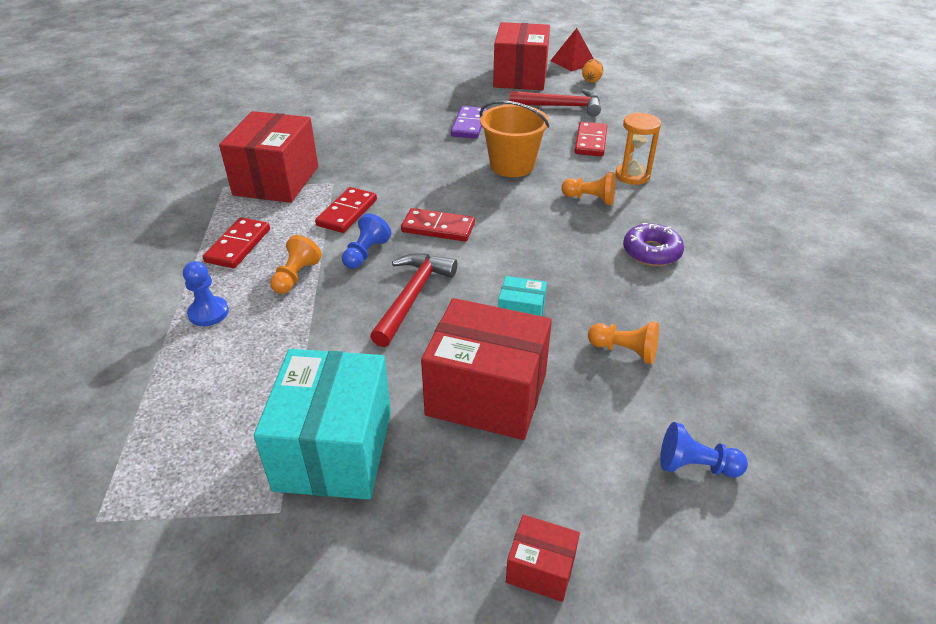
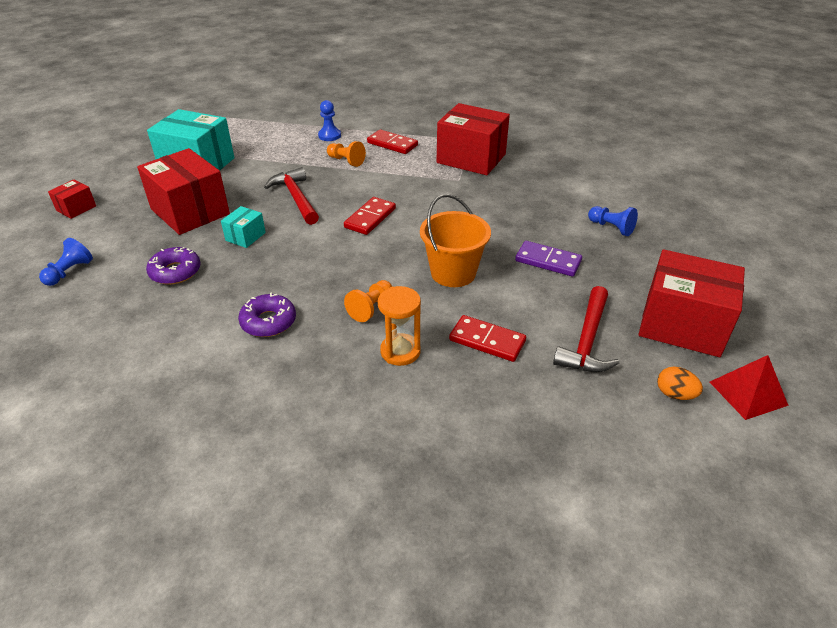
camera: 105 degrees right, 0 degrees up
red domino [315,187,377,233] -> none
blue pawn [342,213,391,269] -> blue pawn moved to [588,206,638,236]
red hammer [370,253,457,347] -> red hammer turned 150 degrees counterclockwise [264,167,319,225]
red box [421,298,552,440] -> red box turned 75 degrees counterclockwise [137,148,230,235]
orange pawn [588,321,659,364] -> purple donut [146,247,201,285]

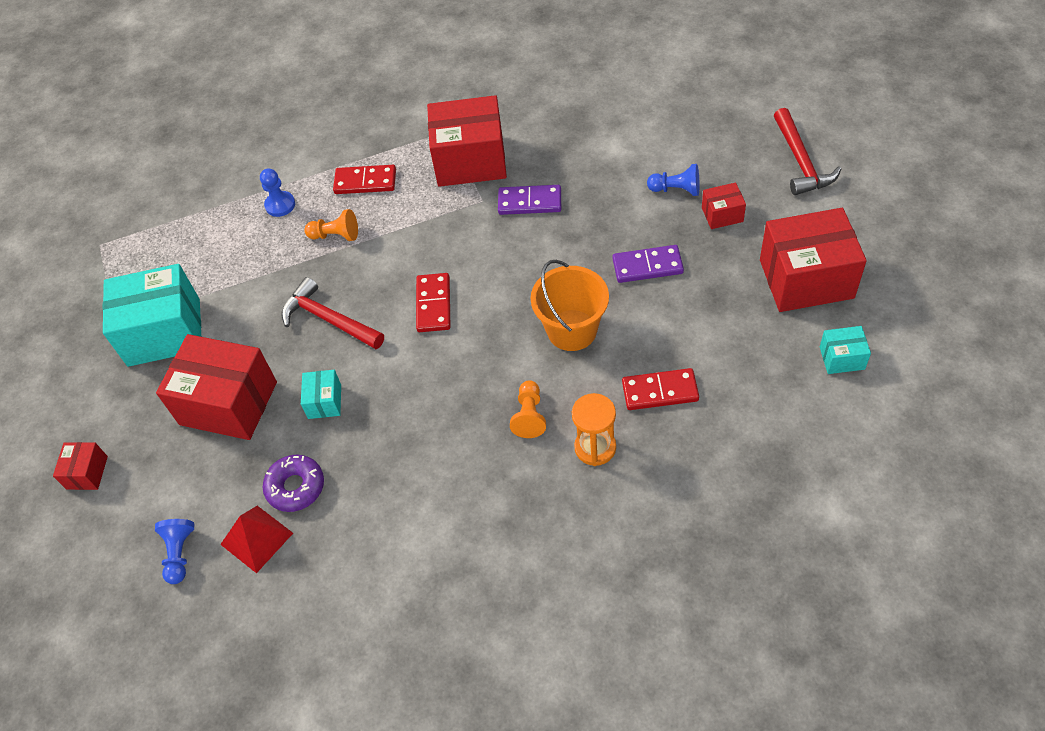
camera: 25 degrees left, 15 degrees up
purple donut [238,292,296,337] -> none
red hammer [553,286,619,372] -> red hammer moved to [774,108,841,195]
orange egg [657,367,703,400] -> turquoise box [820,326,871,374]
red pyramid [710,355,789,420] -> red pyramid moved to [220,506,293,573]
none -> purple domino [498,185,561,215]
none -> red box [702,182,746,229]

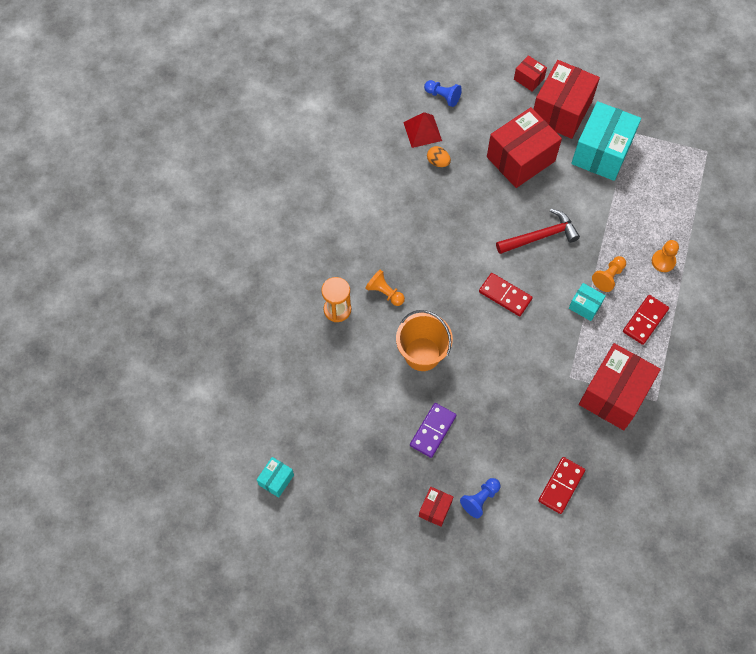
camera: 120 degrees right, 10 degrees up
blue pawn [260,168,295,217] -> orange pawn [652,240,679,272]
purple donut [263,455,324,512] -> orange egg [427,146,451,167]
turquoise box [301,370,341,419] -> turquoise box moved to [569,283,606,321]
purple domino [498,185,561,215] -> none
red domino [622,368,699,410] -> red domino moved to [538,457,585,514]
red box [760,208,867,312] -> red box moved to [534,60,600,139]
red hammer [774,108,841,195] -> none

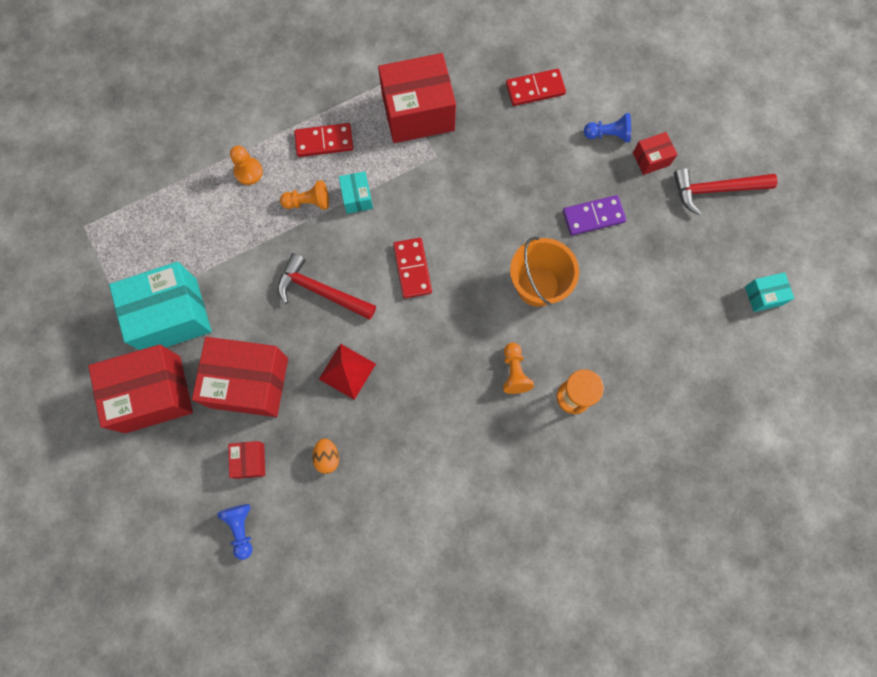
camera: 135 degrees left, 10 degrees up
red pyramid [403,112,442,148] -> red pyramid moved to [319,344,376,400]
red box [514,55,547,92] -> red box moved to [228,441,265,479]
none -> red hammer [674,168,778,215]

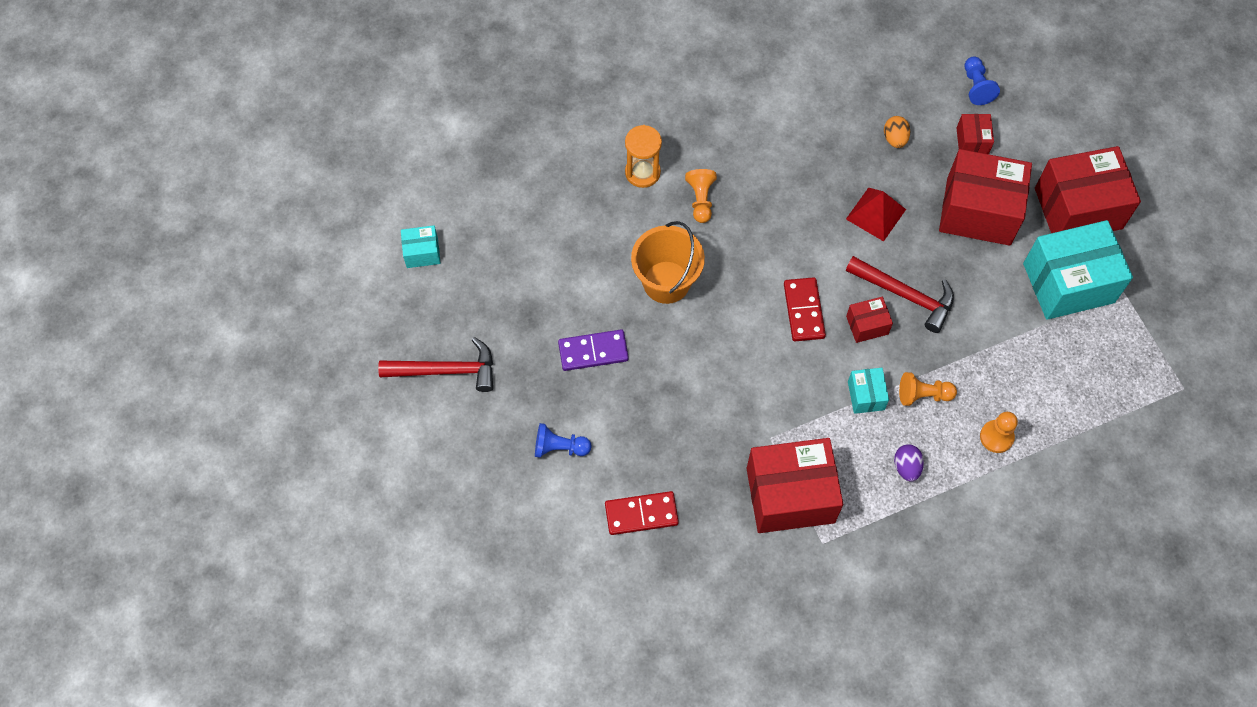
camera: 175 degrees left, 10 degrees down
red domino [294,123,353,157] -> purple egg [894,445,924,482]
red box [633,132,677,175] -> red box moved to [846,297,893,343]

